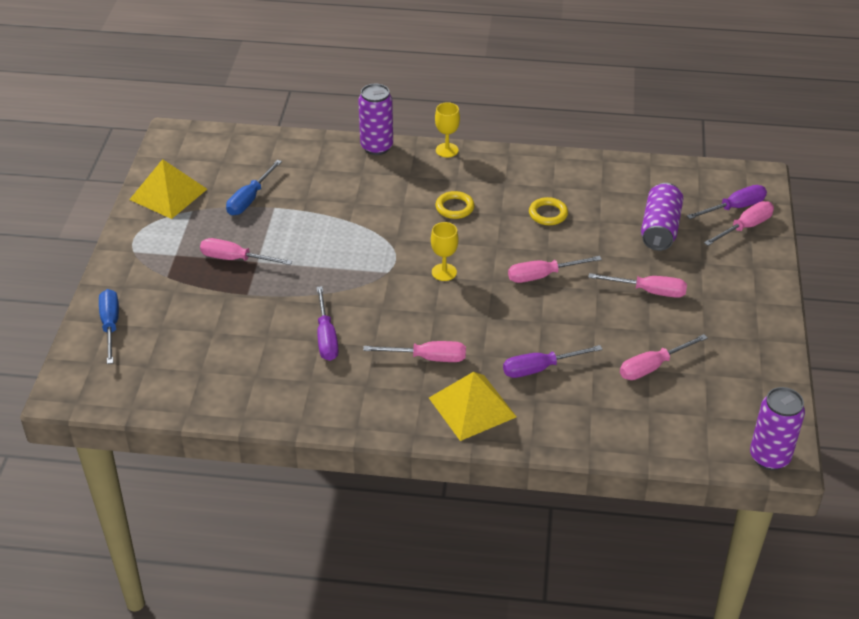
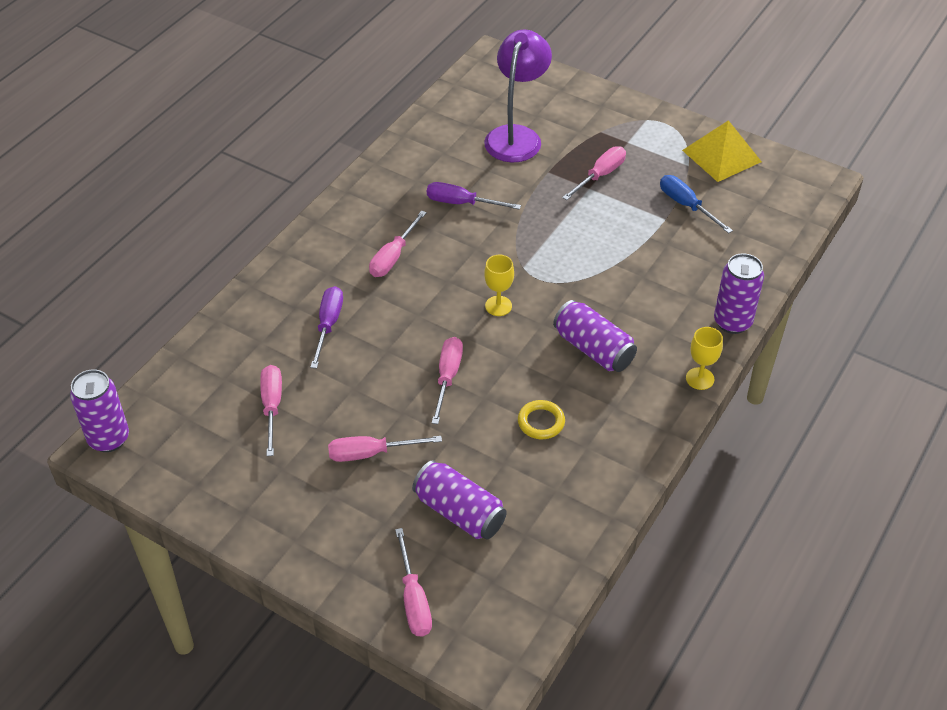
camera: 115 degrees right, 5 degrees up
blue screwdriver [99,289,119,364] -> none
yellow pyramid [429,372,517,441] -> none
yellow ring [435,191,475,219] -> purple can [553,300,637,372]
pink screwdriver [588,273,687,298] -> pink screwdriver turned 45 degrees clockwise [328,436,442,462]
purple screwdriver [687,185,767,219] -> none
none -> purple lamp [484,29,552,162]

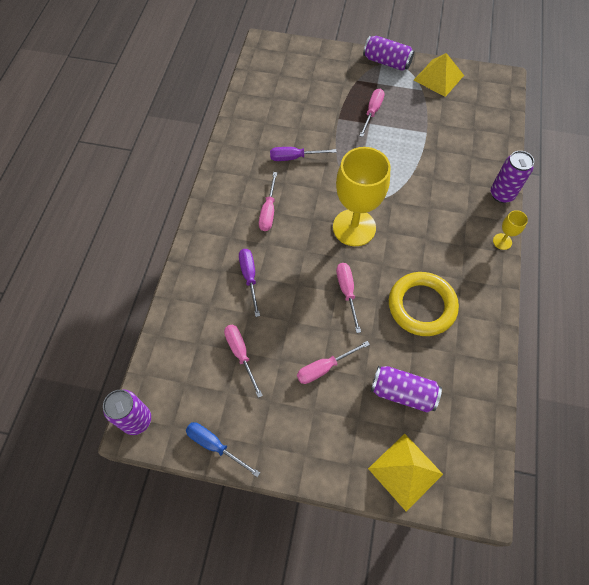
camera: 20 degrees left, 15 degrees up
pink screwdriver [395,528,432,637] -> yellow pyramid [368,434,443,511]
purple lamp [484,29,552,162] -> none
yellow goblet [484,255,514,316] -> yellow goblet [333,147,391,246], size x2.32
yellow ring [518,400,565,439] -> yellow ring [389,272,459,336], size x2.12
purple can [553,300,637,372] -> purple can moved to [363,36,414,71]
blue screwdriver [660,175,733,233] -> blue screwdriver moved to [186,422,260,477]

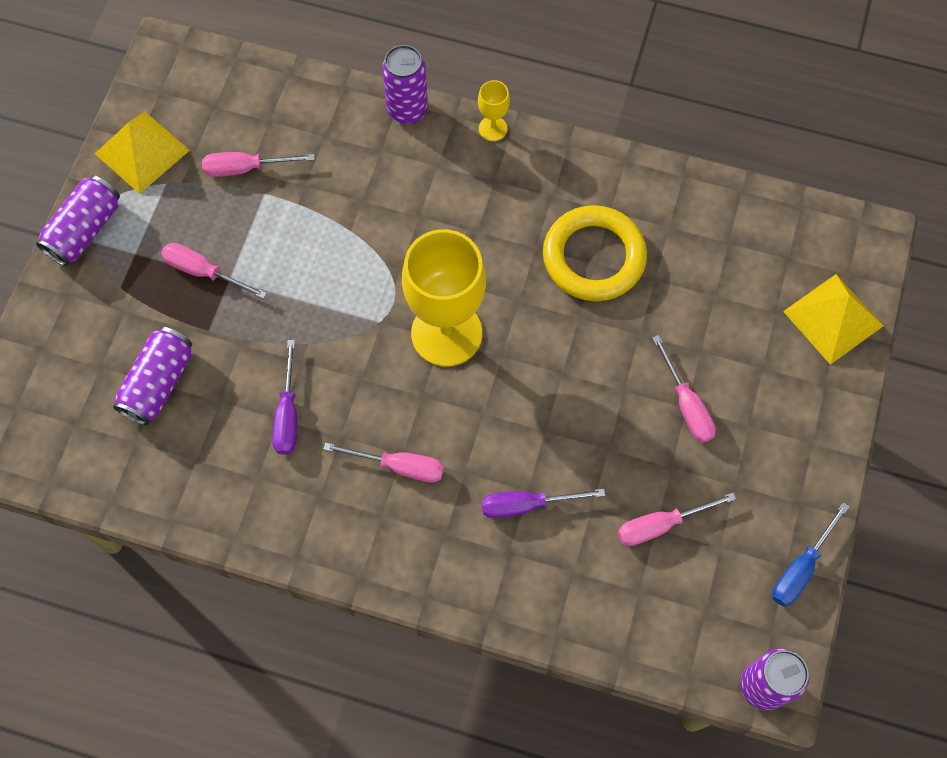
camera: 85 degrees left, 5 degrees up
pink screwdriver [336,263,361,333] -> pink screwdriver moved to [202,152,315,177]
purple can [371,366,442,413] -> purple can moved to [113,327,192,426]

